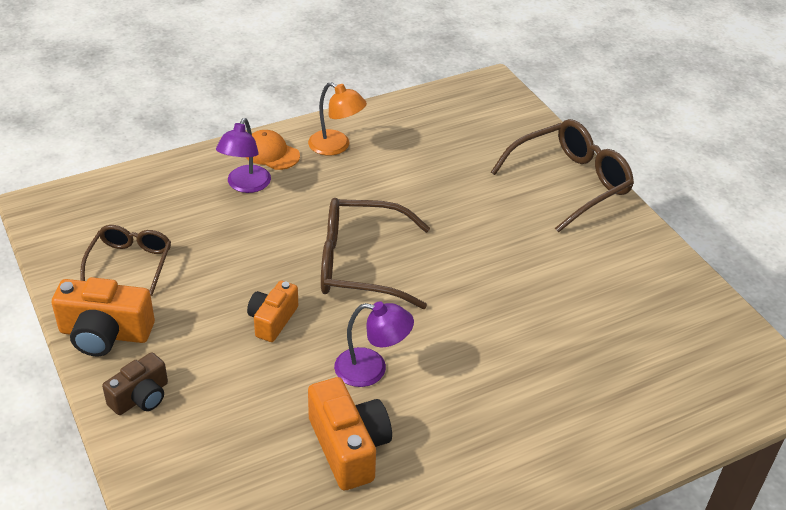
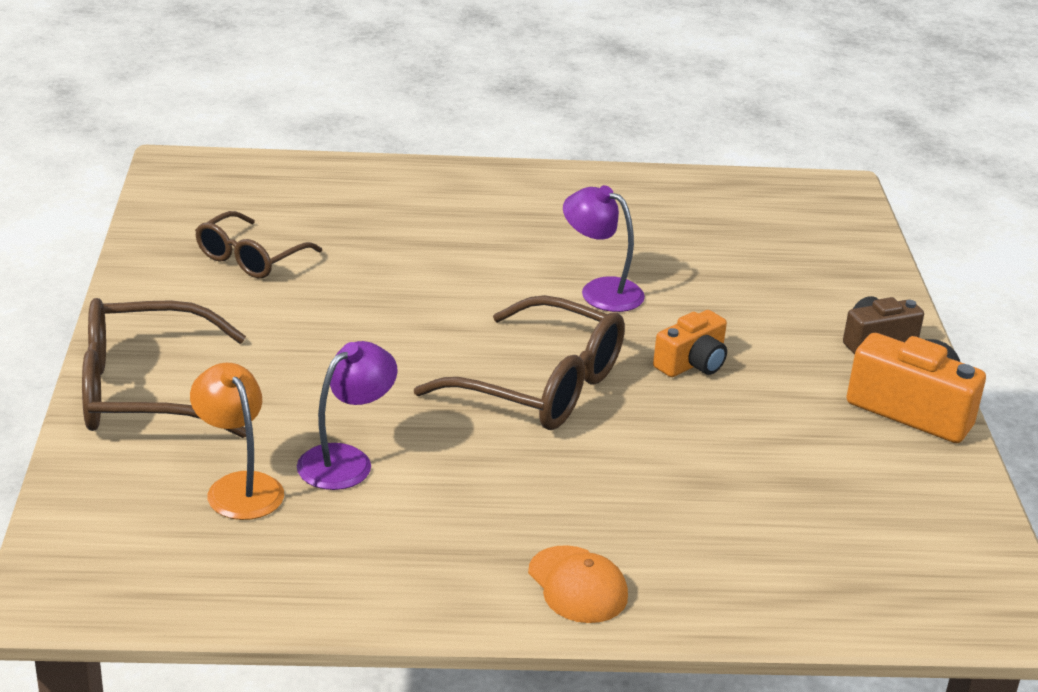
camera: 155 degrees left, 10 degrees down
brown glasses [80,225,171,296] -> brown glasses moved to [195,211,322,278]
purple lamp [216,118,271,193] -> purple lamp moved to [297,341,398,490]
orange lamp [308,82,367,156] -> orange lamp moved to [190,363,284,520]
orange camera [308,377,392,490] -> none

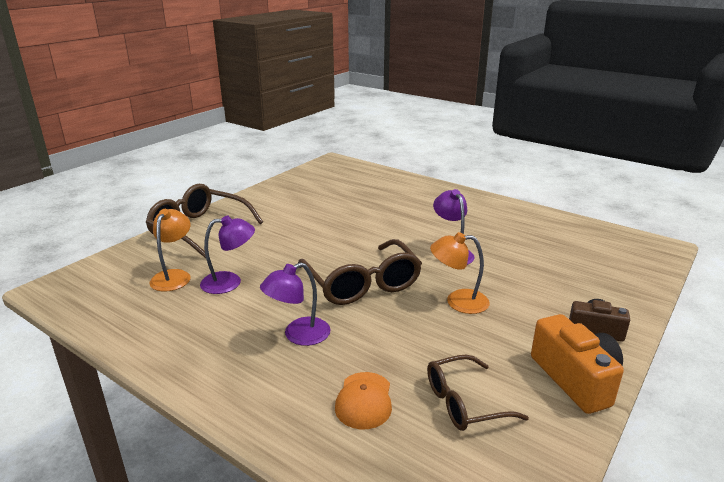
camera: 40 degrees right, 5 degrees down
brown glasses [195,211,322,278] -> brown glasses moved to [427,355,529,431]
orange cap [528,545,628,623] -> orange cap moved to [335,372,392,429]
orange camera [653,310,727,377] -> orange lamp [430,232,490,314]
none -> purple lamp [260,262,331,346]

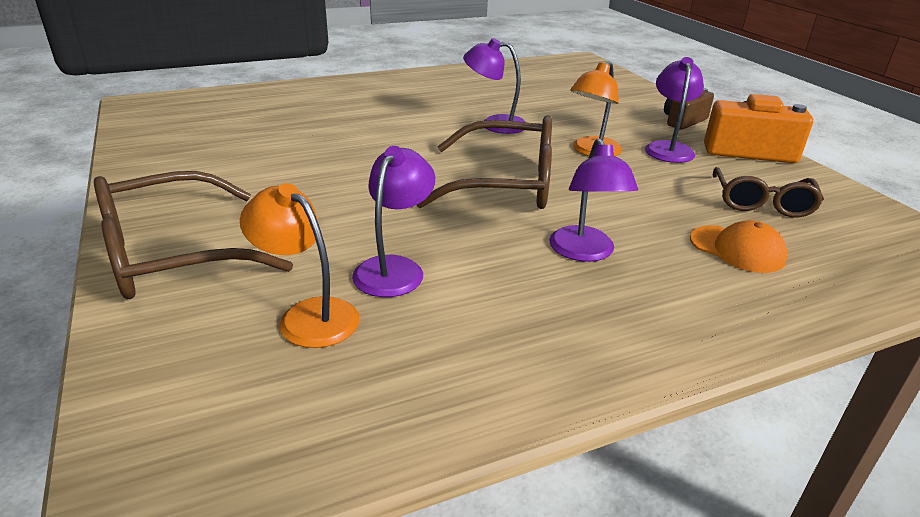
camera: 60 degrees left, 5 degrees up
none -> purple lamp [645,57,704,163]

